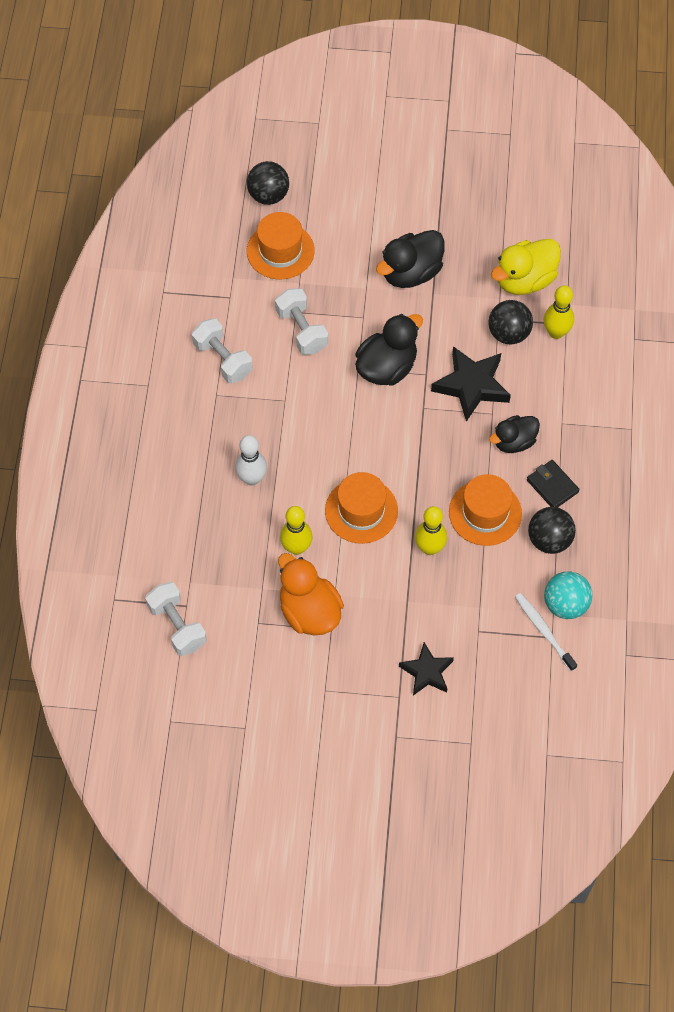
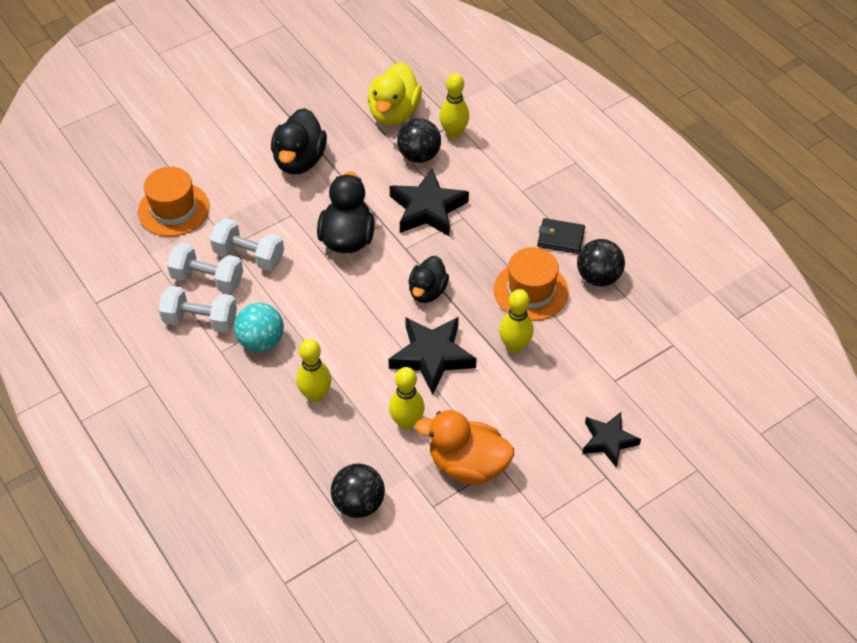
camera: 40 degrees left, 10 degrees down
white dumbbell [145,582,207,656] -> white dumbbell moved to [167,243,243,293]
white bowling pin [235,435,267,486] -> yellow bowling pin [296,339,331,402]
black ball [247,161,289,205] -> black ball moved to [331,464,385,518]
orange hat [325,472,398,544] -> black star [388,317,477,395]
black duck [489,415,540,453] -> black duck moved to [408,256,449,303]
white toothbrush [515,593,577,671] -> none
turquoise ball [544,571,592,619] -> turquoise ball moved to [234,303,284,352]

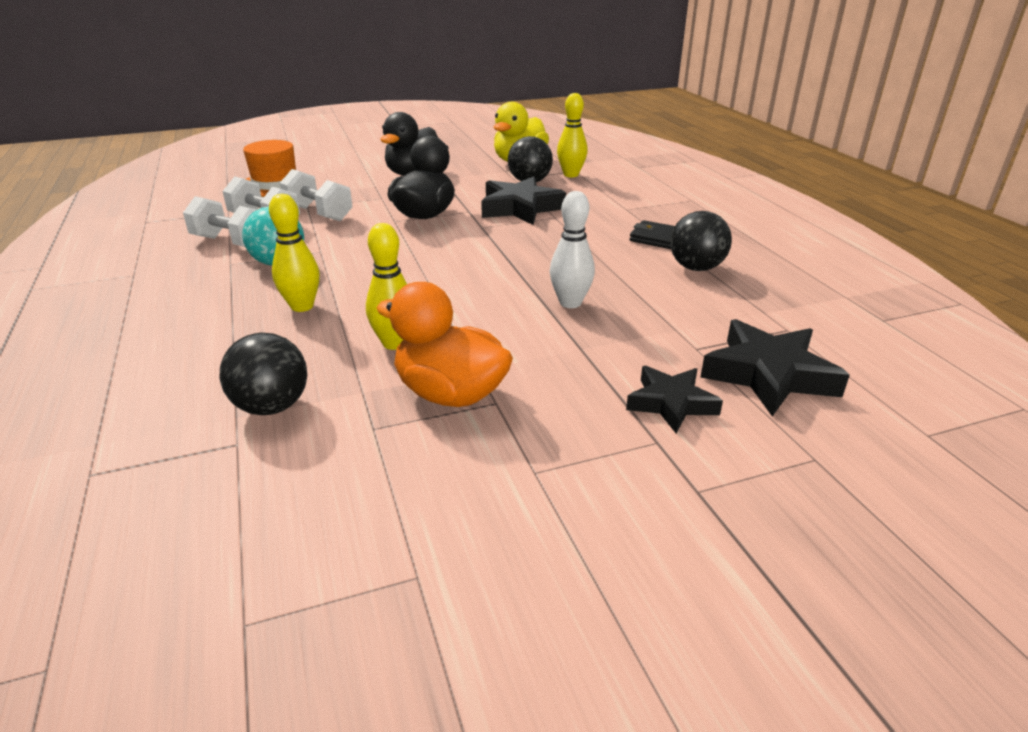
camera: 15 degrees right, 20 degrees down
black star [388,317,477,395] -> black star moved to [700,319,850,416]
black duck [408,256,449,303] -> none
orange hat [494,247,569,321] -> none
yellow bowling pin [499,289,533,353] -> white bowling pin [550,191,595,308]

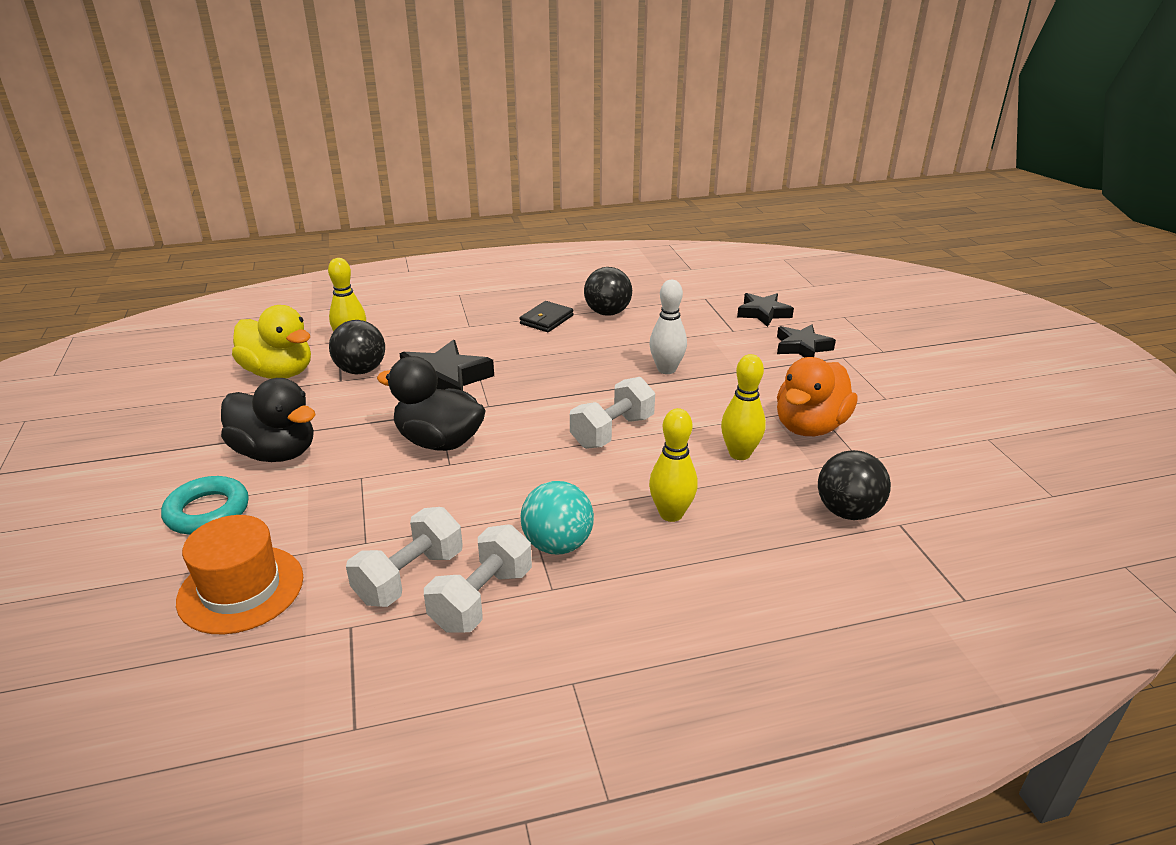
camera: 85 degrees left, 0 degrees up
white dumbbell [280,169,353,221] -> white dumbbell moved to [570,377,655,449]
black star [700,319,850,416] -> black star [737,293,794,327], size x0.65
none -> turquoise ring [161,476,249,535]

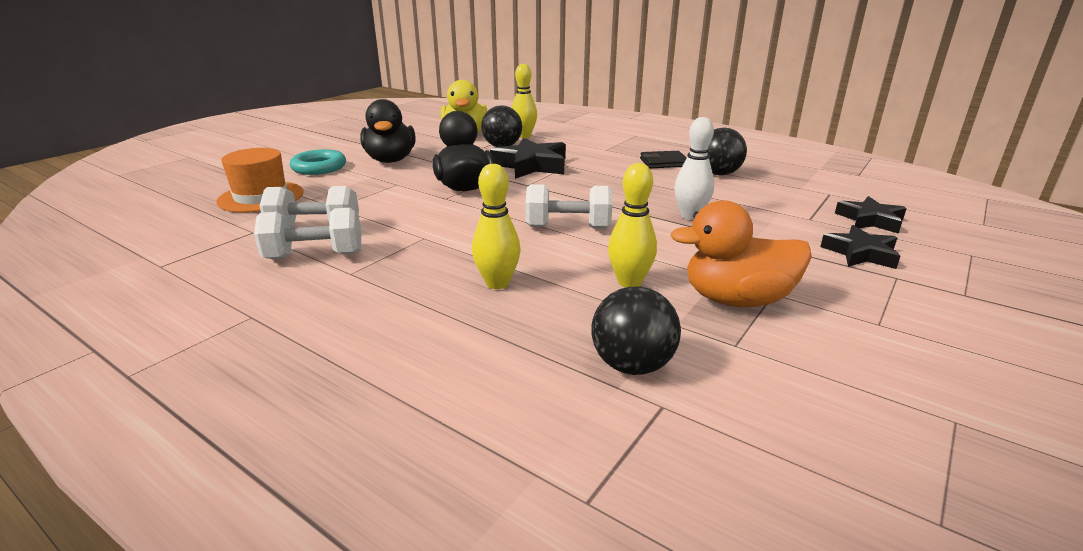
camera: 50 degrees right, 5 degrees down
turquoise ball [521,481,594,554] -> none

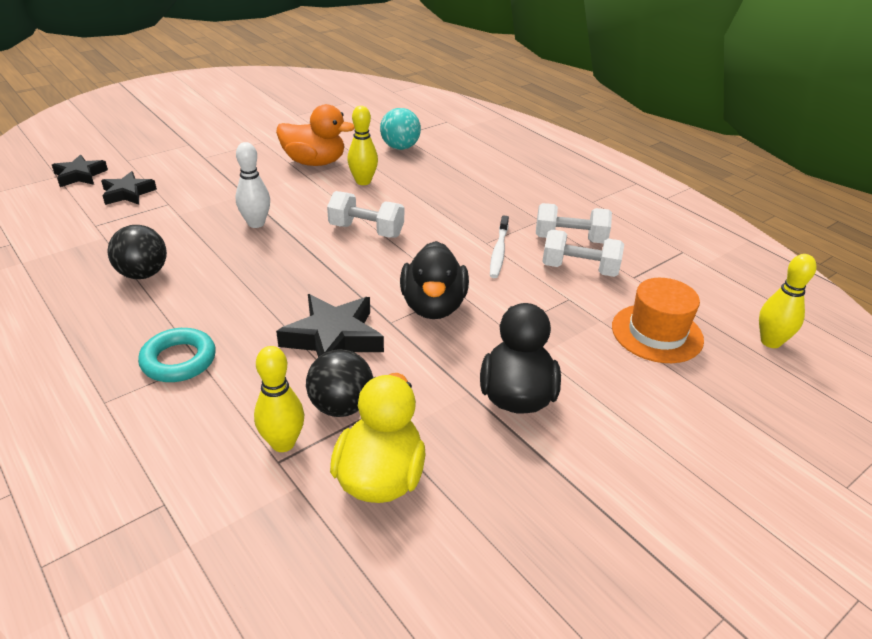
camera: 165 degrees left, 10 degrees up
turquoise ring [290,149,346,175] -> turquoise ring moved to [138,328,216,382]
yellow bowling pin [472,164,521,289] -> yellow bowling pin moved to [759,254,816,348]
black ball [592,287,681,375] -> turquoise ball [380,108,421,150]
black wallet [640,151,686,168] -> none
black star [820,225,900,269] -> black star moved to [52,154,108,187]
none -> white toothbrush [490,215,509,278]

